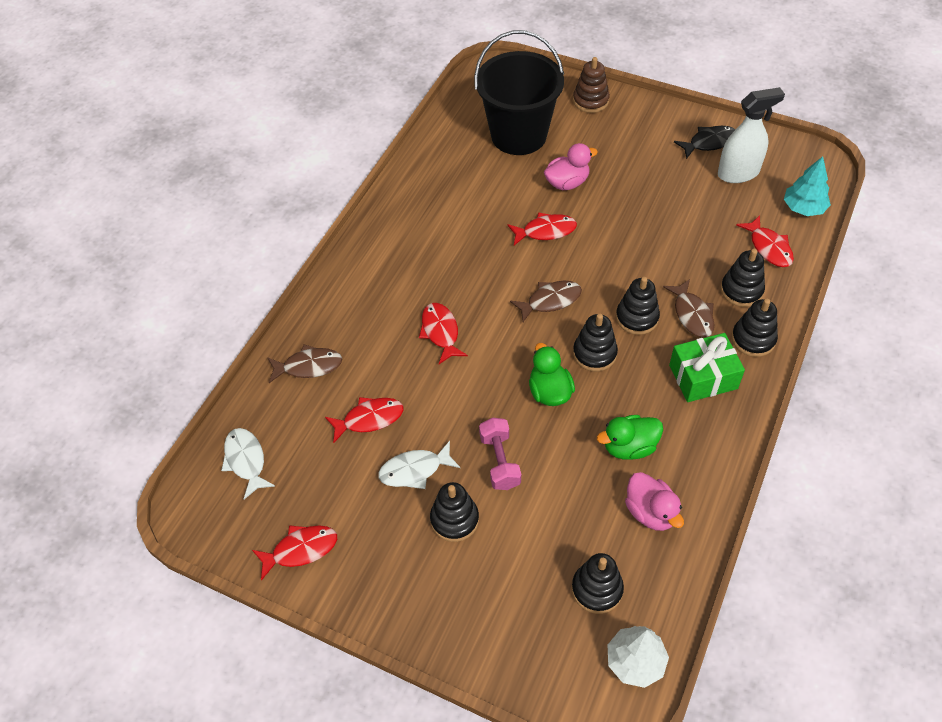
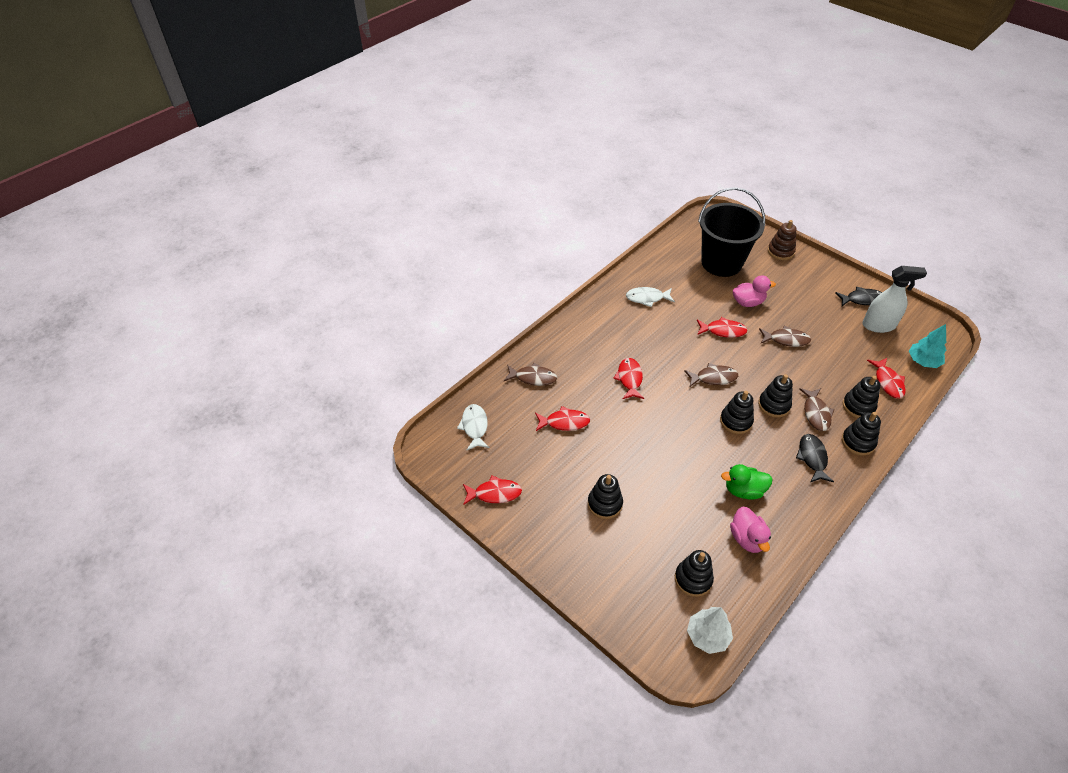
camera: 15 degrees right, 5 degrees down
white fish [378,441,460,489] -> white fish moved to [626,287,675,307]
pink dumbbell [479,418,521,490] -> none
green duck [529,343,575,406] -> none
green gift [669,333,745,402] -> black fish [796,434,834,482]
none -> brown fish [759,326,811,347]

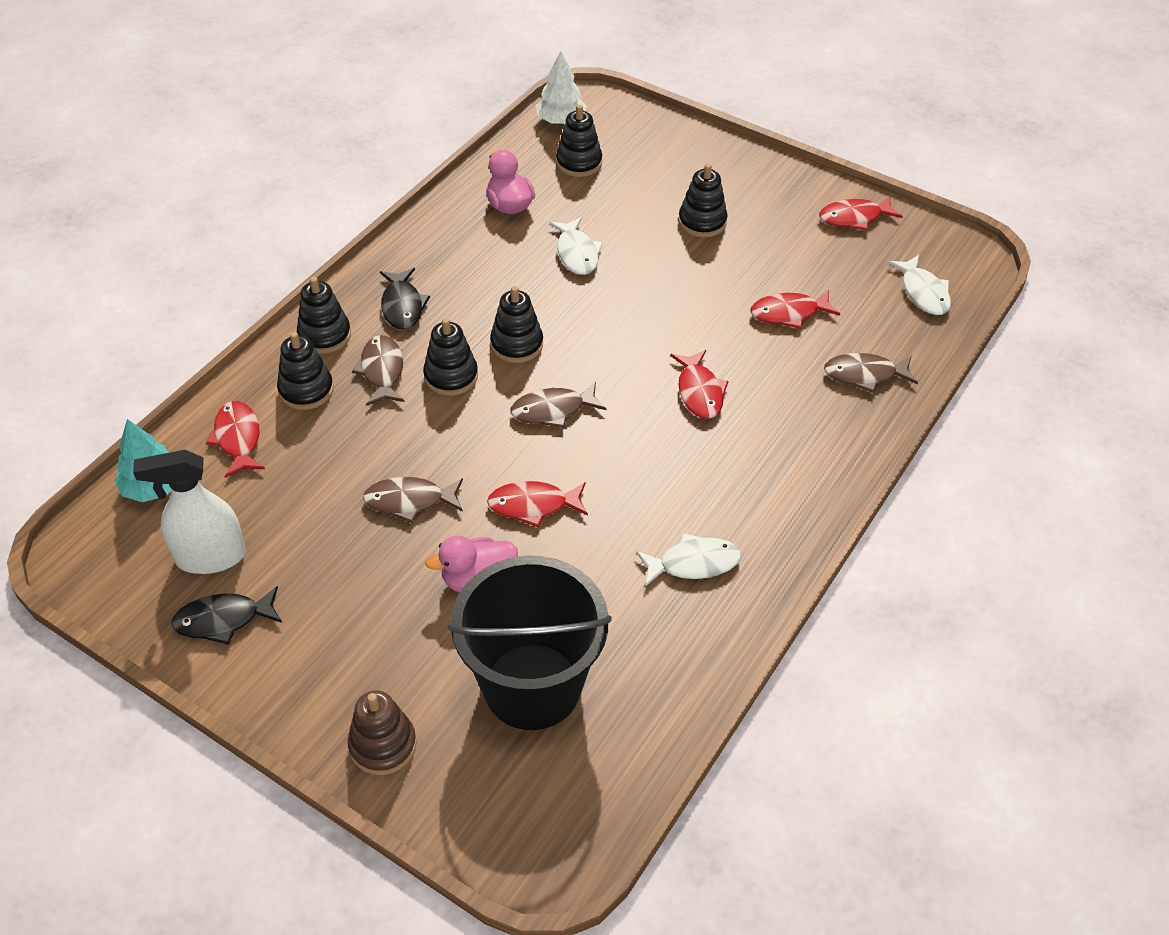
camera: 170 degrees right, 0 degrees up
green duck [721,464,772,500] -> none
none -> white fish [549,217,603,275]

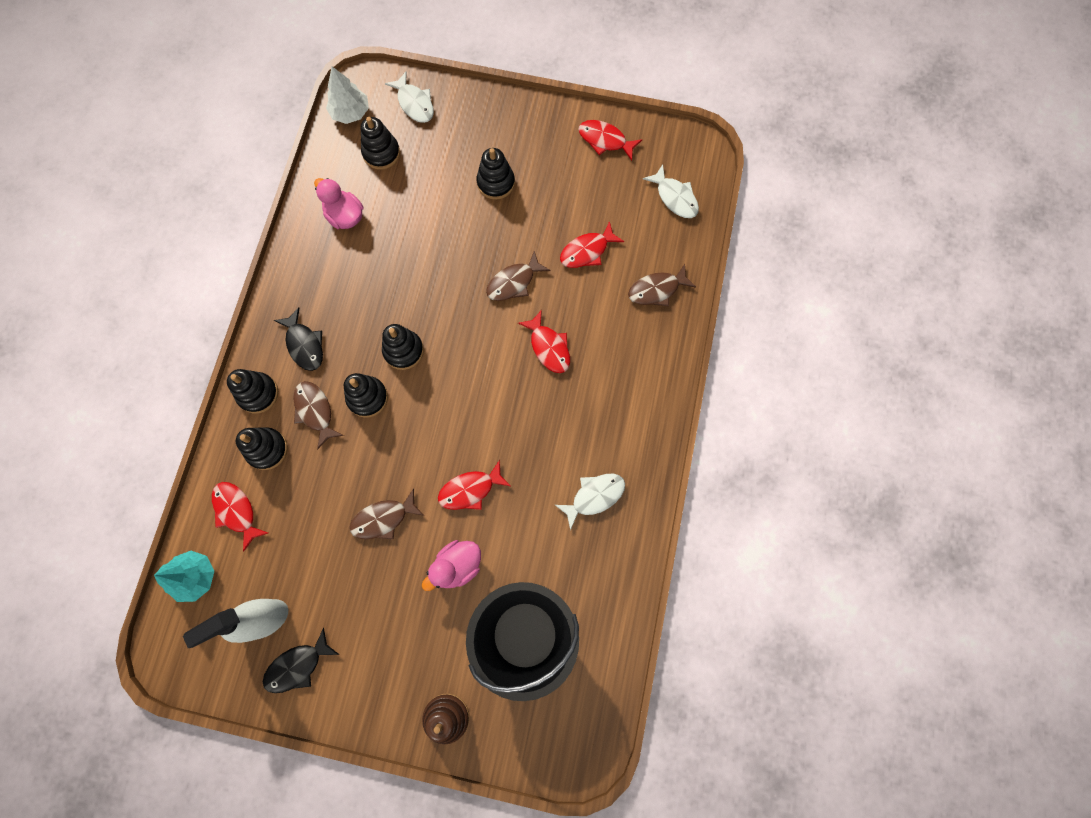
camera: 20 degrees left, 25 degrees up
brown fish [510,382,607,428] -> brown fish moved to [486,251,551,301]
white fish [549,217,603,275] -> white fish moved to [385,72,434,123]
red fish [819,196,903,231] -> red fish turned 60 degrees clockwise [578,120,642,161]

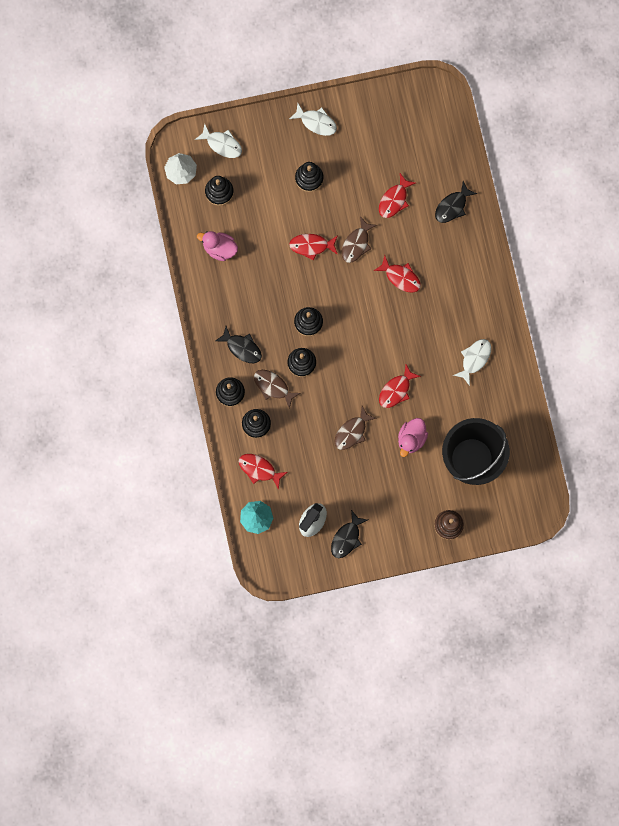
camera: 25 degrees left, 5 degrees up
red fish [578,120,642,161] -> red fish moved to [289,234,338,261]
brown fish [628,264,696,307] -> black fish [435,181,478,223]
white fish [643,164,699,218] -> white fish moved to [289,103,337,136]

